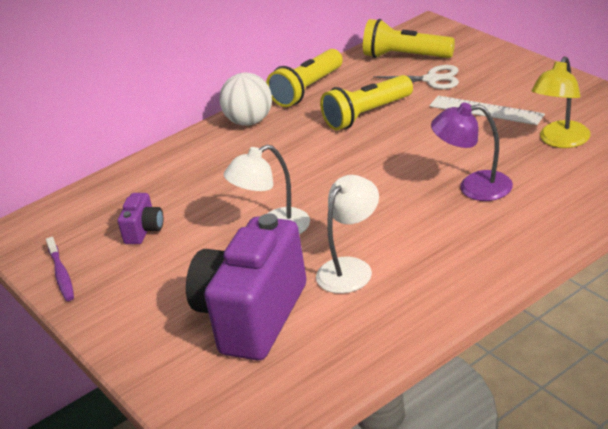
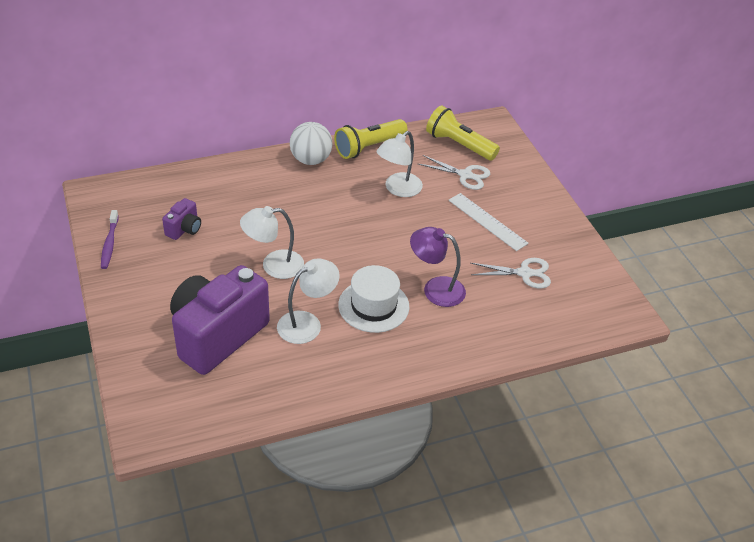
camera: 10 degrees right, 10 degrees up
yellow flashlight [320,75,413,130] -> white lamp [376,131,423,197]
yellow lamp [532,57,591,148] -> white scissors [471,258,551,288]
none -> white hat [338,265,409,333]

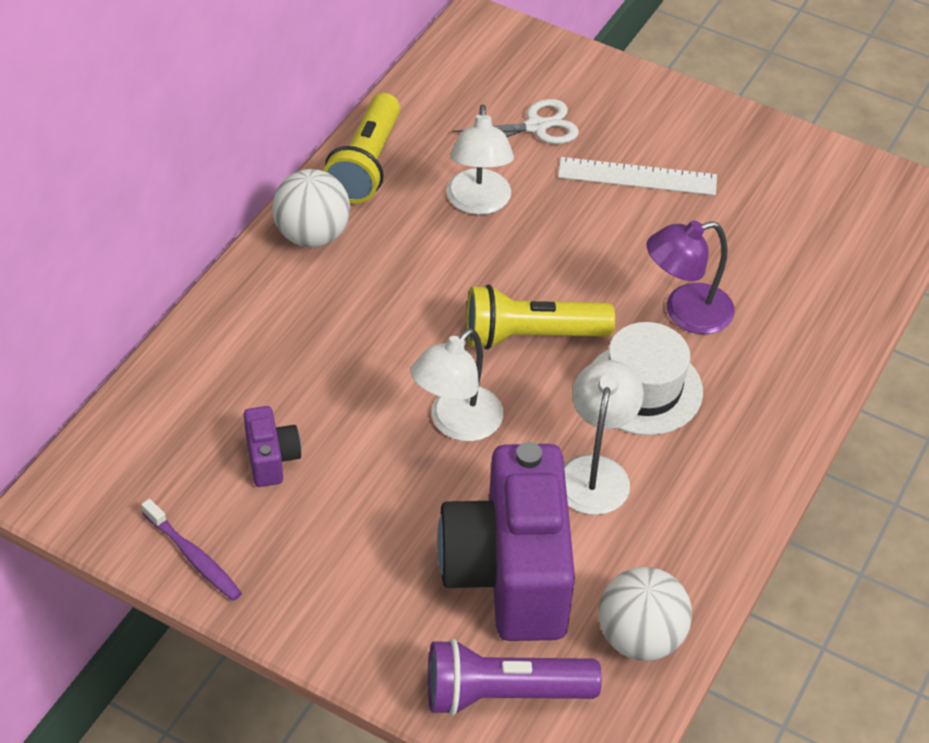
camera: 40 degrees left, 5 degrees up
yellow flashlight [426,105,500,161] -> yellow flashlight moved to [466,284,615,350]
white scissors [471,258,551,288] -> none
none -> purple flashlight [428,639,602,716]
none -> white ball [599,567,692,661]

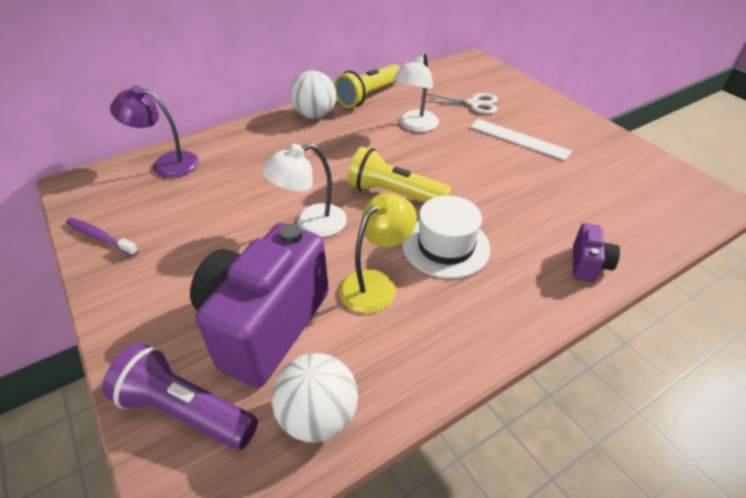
camera: 30 degrees right, 5 degrees down
purple toothbrush [141,499,242,601] -> purple toothbrush turned 135 degrees clockwise [66,218,139,256]
purple camera [244,406,301,487] -> purple camera moved to [573,223,620,282]
white lamp [564,360,644,515] -> yellow lamp [339,193,417,313]
purple lamp [646,220,735,334] -> purple lamp moved to [110,86,199,178]

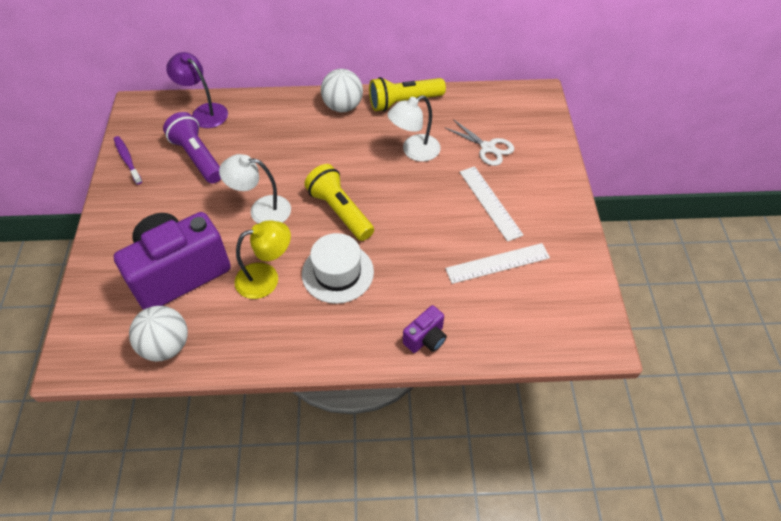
camera: 30 degrees right, 10 degrees up
purple flashlight [102,343,258,450] -> purple flashlight moved to [163,112,221,183]
none -> white ruler [445,243,550,284]

